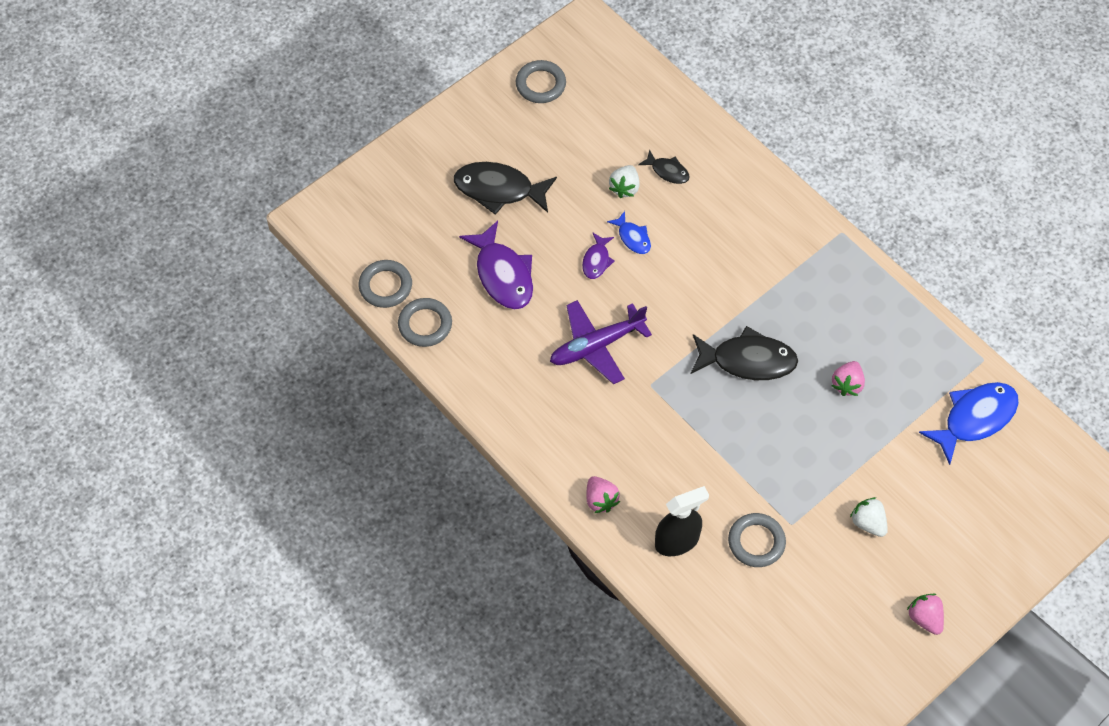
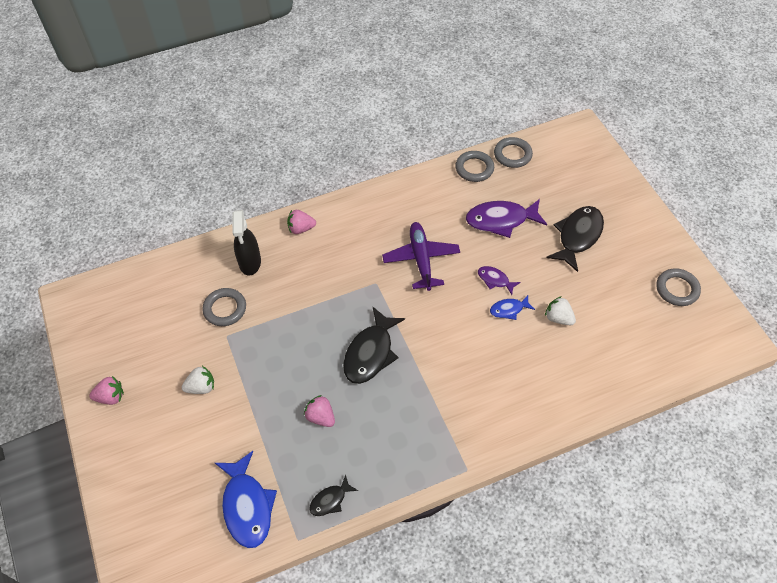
camera: 110 degrees right, 5 degrees down
black fish [638,149,690,184] -> black fish moved to [309,475,358,516]

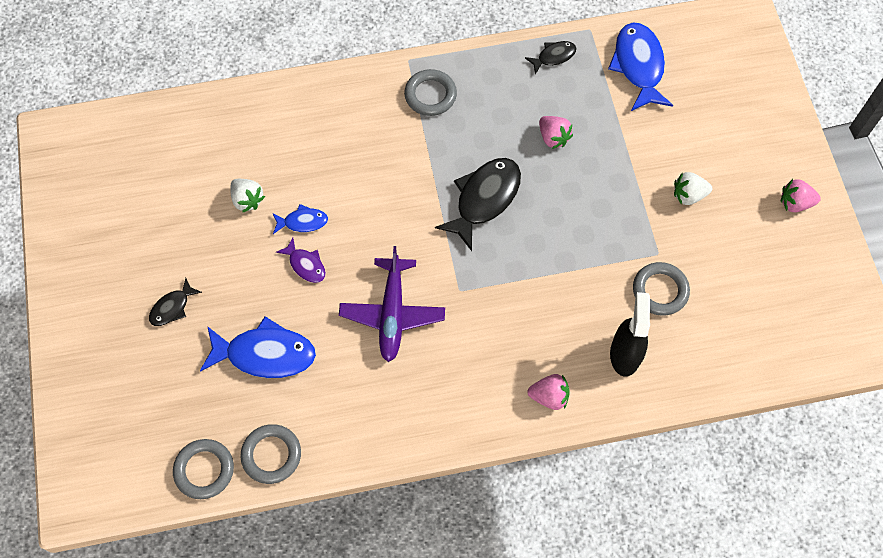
camera: 170 degrees left, 10 degrees up
purple fish [466,199,547,238] -> blue fish [200,316,316,378]
black fish [546,206,604,272] -> black fish [149,278,202,326], size x0.52
grey ring [656,268,701,306] -> grey ring moved to [404,69,457,116]

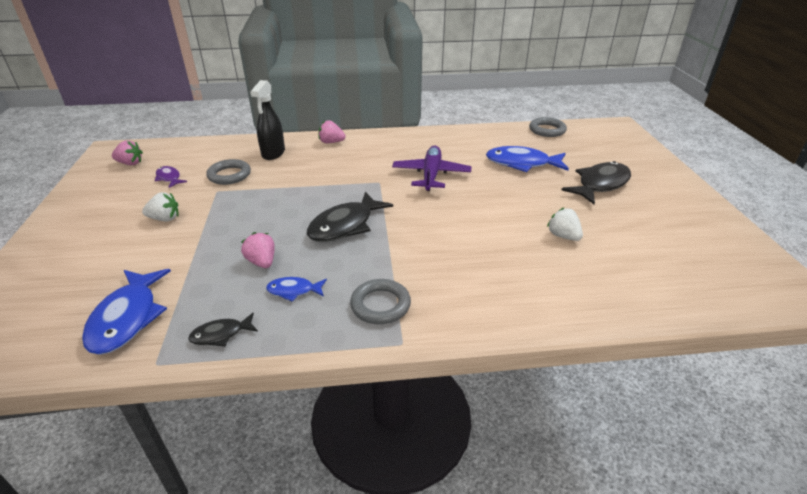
camera: 175 degrees left, 30 degrees down
black fish [149,278,202,326] -> black fish [562,161,631,204], size x1.92
grey ring [240,424,301,484] -> none
blue fish [273,204,328,234] -> blue fish moved to [266,277,327,302]
purple fish [276,238,326,283] -> purple fish moved to [154,166,187,188]
pink strawberry [781,179,821,212] -> pink strawberry moved to [112,140,143,165]

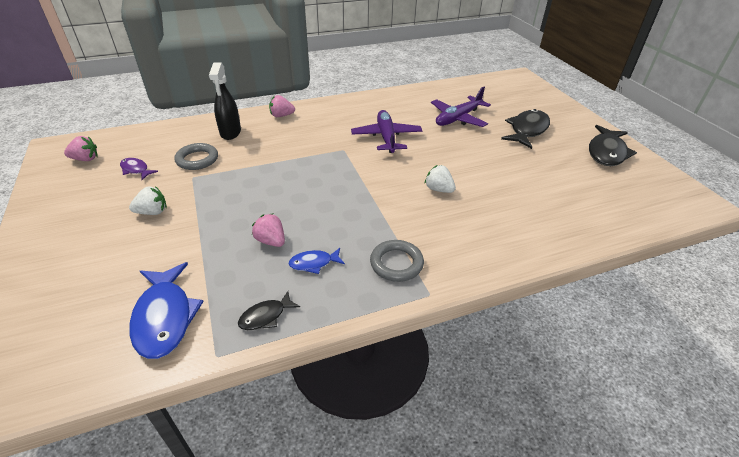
camera: 15 degrees left, 5 degrees up
black fish [307,192,393,242] -> black fish moved to [589,125,637,166]
blue fish [486,146,569,172] -> purple plane [431,87,491,127]
grey ring [529,117,567,137] -> none
white strawberry [547,208,583,241] -> white strawberry moved to [425,165,456,193]

